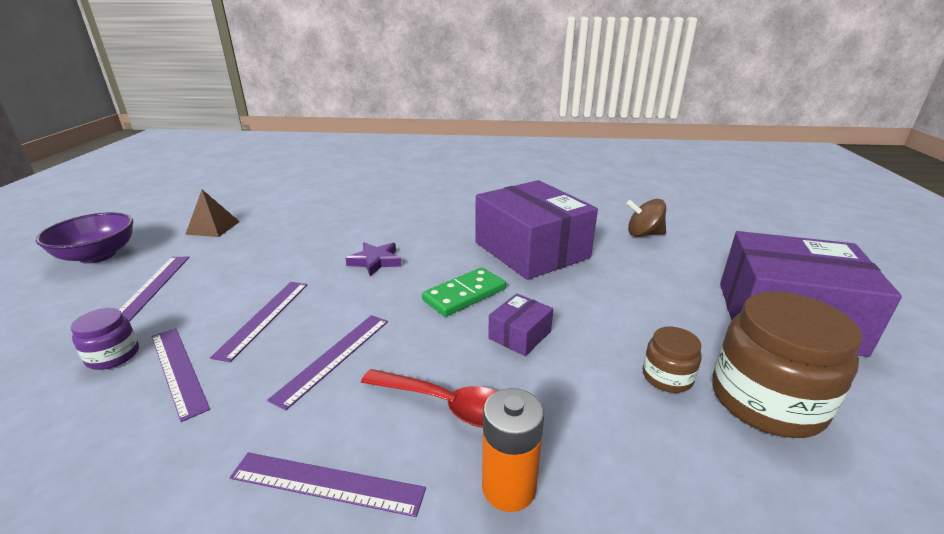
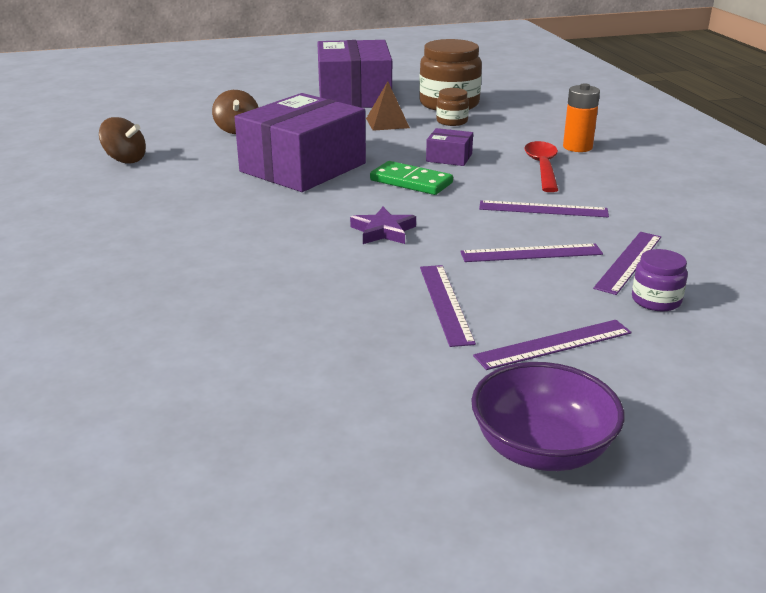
camera: 110 degrees left, 0 degrees up
brown pyramid [185,190,240,237] -> brown pyramid moved to [366,81,410,131]
purple ruler [230,452,426,517] -> purple ruler moved to [420,265,476,347]
none -> brown spinning top [99,117,146,164]

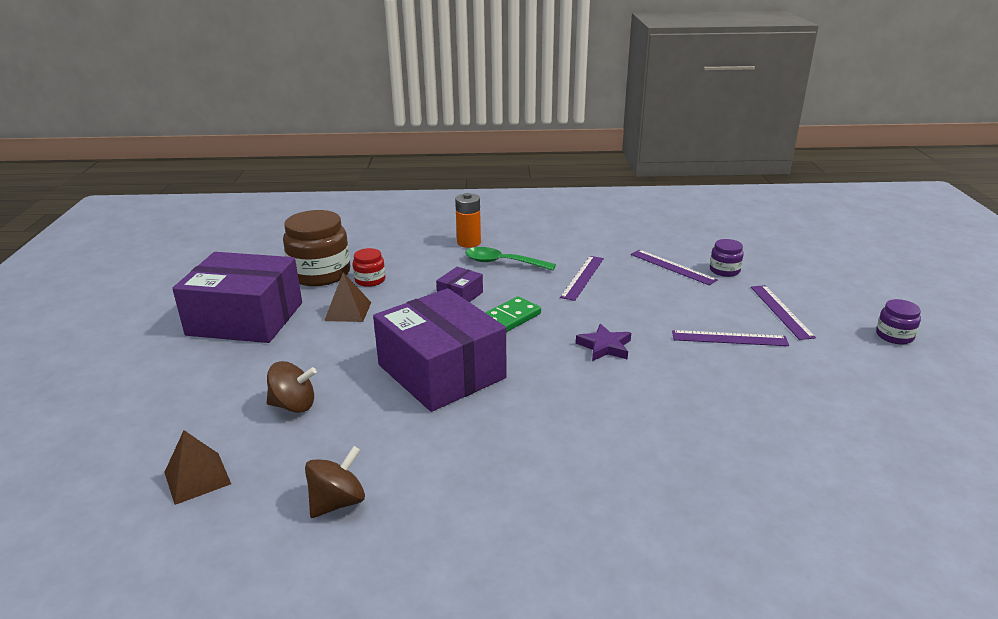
camera: 75 degrees left, 0 degrees up
brown jar [436,88,469,126] -> red jar [353,248,385,287]
purple ruler [460,244,603,262] -> none
purple bowl [471,362,624,471] -> purple jar [876,299,921,344]
red spoon [524,141,558,192] -> green spoon [465,247,556,271]
none -> brown pyramid [164,430,231,505]

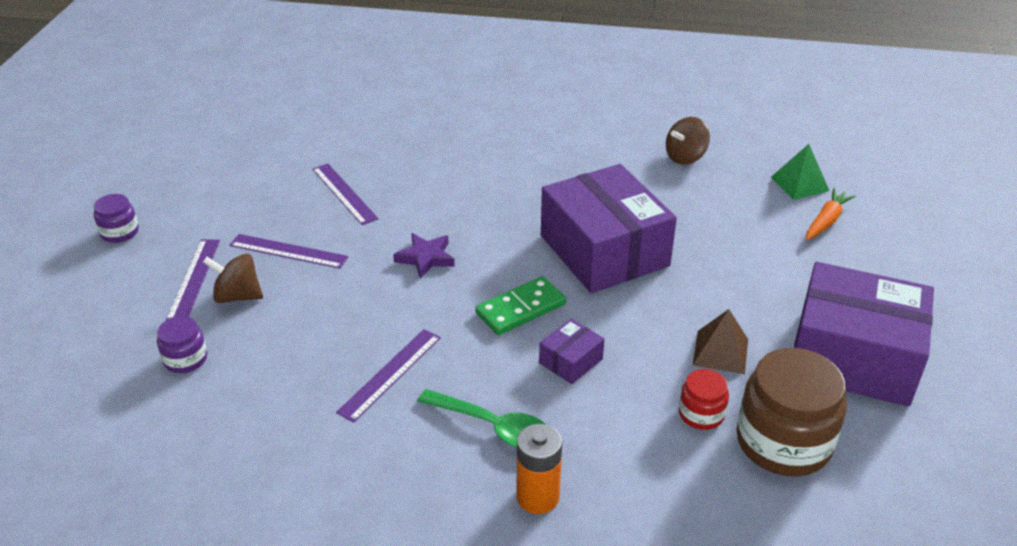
camera: 170 degrees left, 10 degrees up
brown pyramid [164,430,231,505] -> green pyramid [771,144,829,200]
brown spinning top [267,361,317,413] -> brown spinning top moved to [203,253,263,303]
purple ruler [631,250,718,285] -> purple ruler moved to [312,164,379,225]
none -> orange carrot [806,188,856,240]

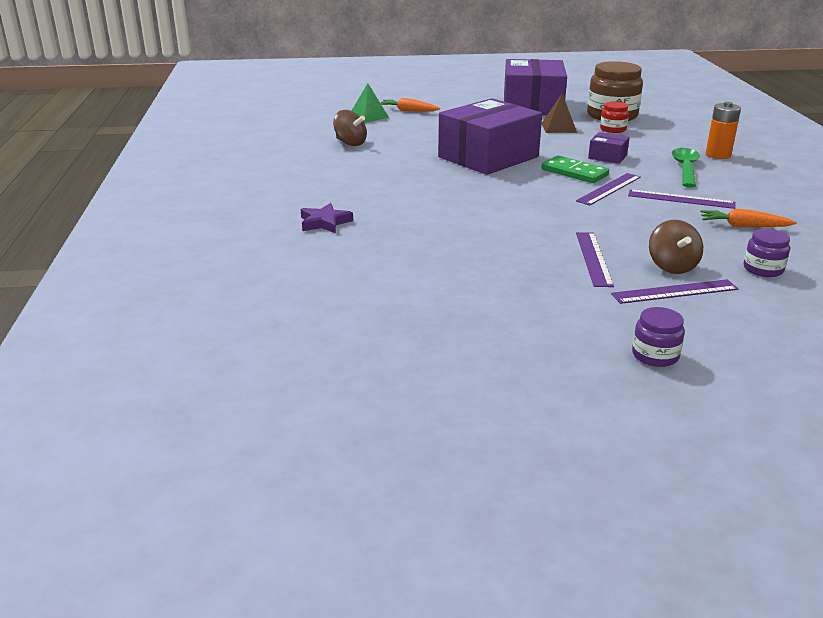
camera: 105 degrees left, 10 degrees down
purple ruler [312,164,379,225] -> purple ruler moved to [576,173,641,206]
purple star [393,233,455,279] -> purple star moved to [301,203,353,234]
none -> orange carrot [700,209,797,227]

